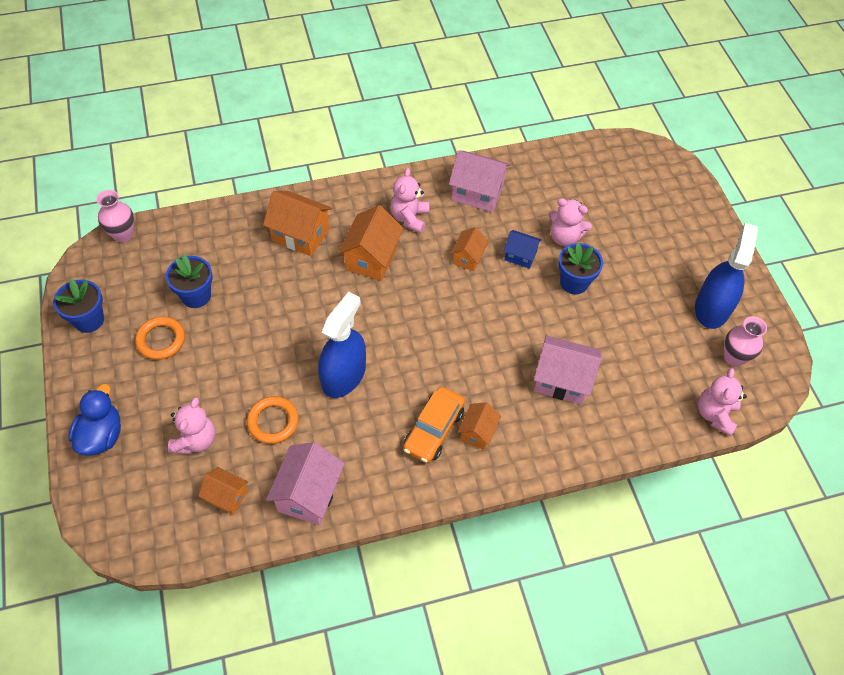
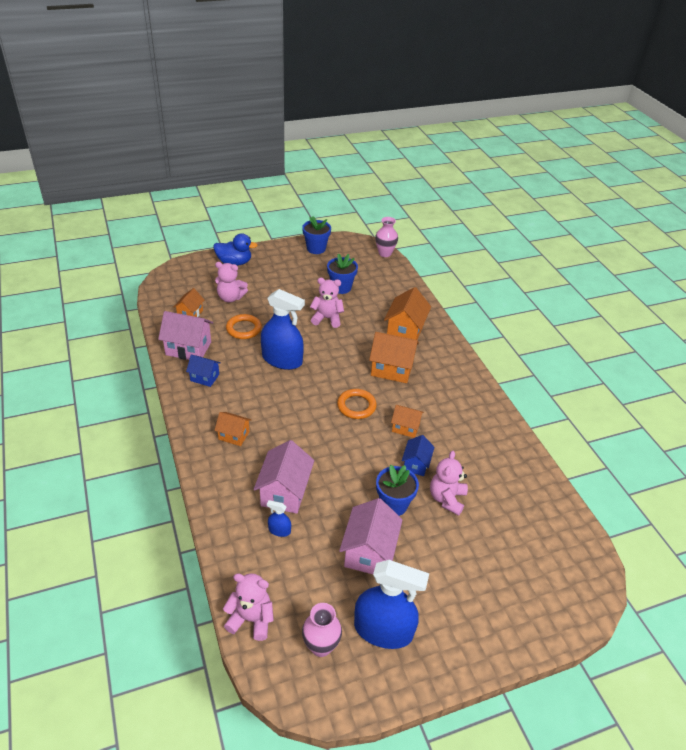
camera: 85 degrees right, 15 degrees down
orange ring [135,316,185,360] -> orange ring moved to [337,389,377,419]
pink teddy bear [390,168,429,233] -> pink teddy bear moved to [310,278,344,328]
orange car [403,387,465,463] -> none
pink house [449,151,510,212] -> pink house moved to [339,498,403,574]
none -> blue house [186,355,221,387]
none -> blue spray bottle [267,500,291,537]

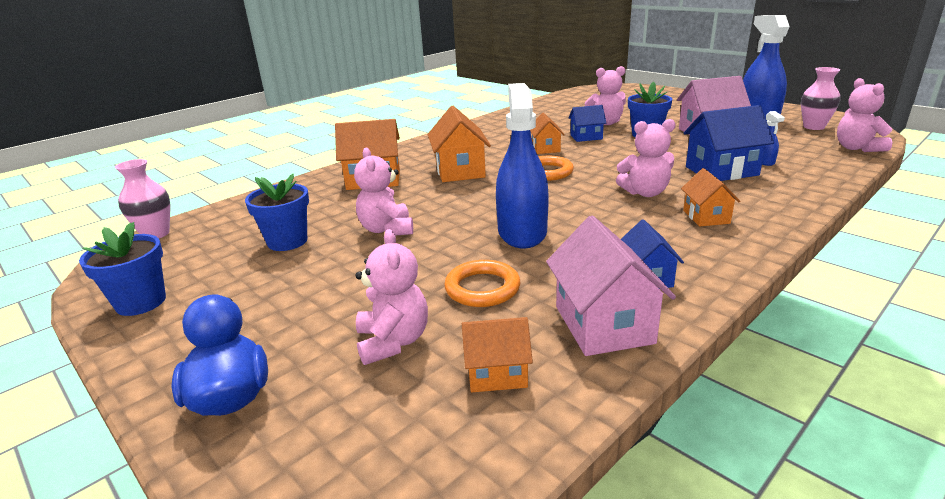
camera: 110 degrees left, 15 degrees down
pink house [253,440,314,514] -> blue house [684,105,774,181]
none -> pink teddy bear [616,119,676,197]

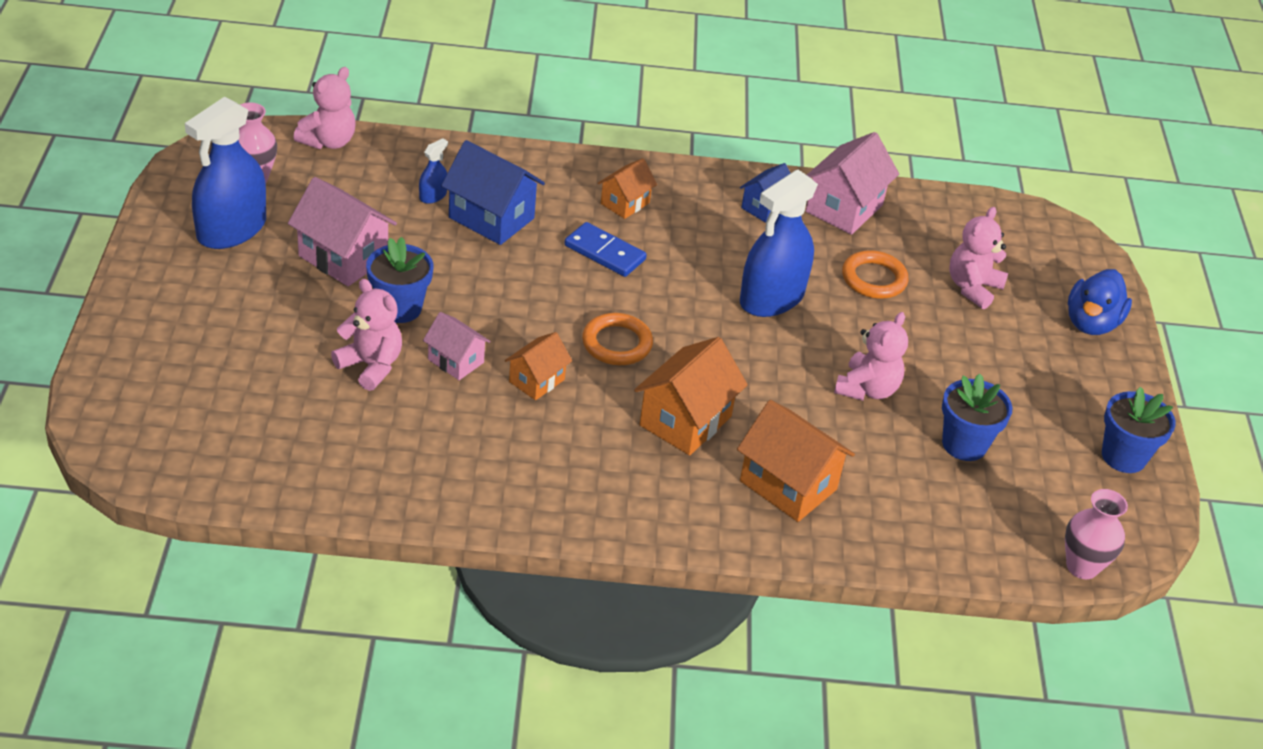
camera: 140 degrees left, 15 degrees up
orange house [462,317,533,392] -> none
blue house [569,105,606,142] -> pink house [423,312,491,380]
pink teddy bear [616,119,676,197] -> blue domino [564,222,647,277]

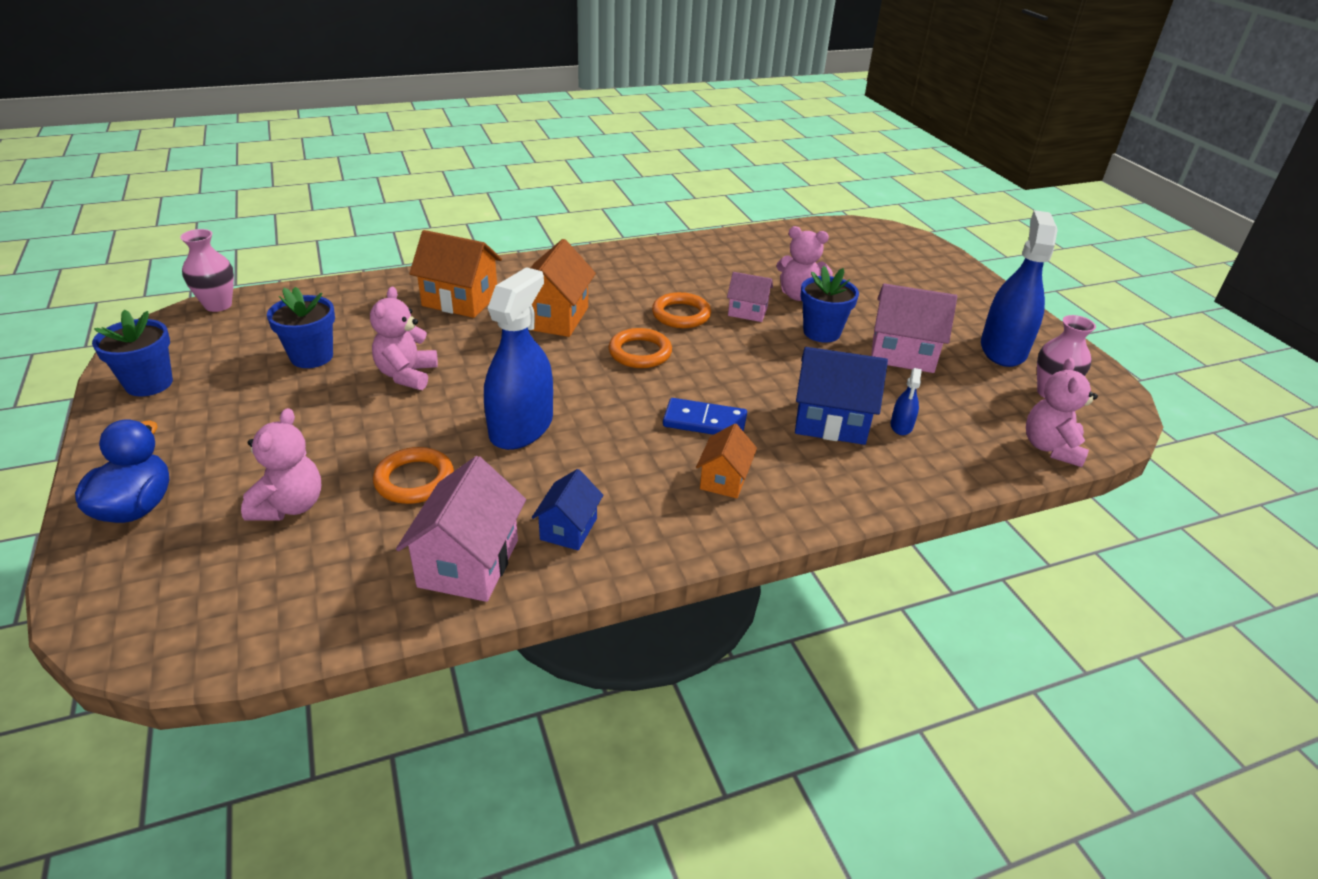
camera: 160 degrees right, 5 degrees down
orange house [505,332,572,400] -> orange ring [652,292,711,328]

